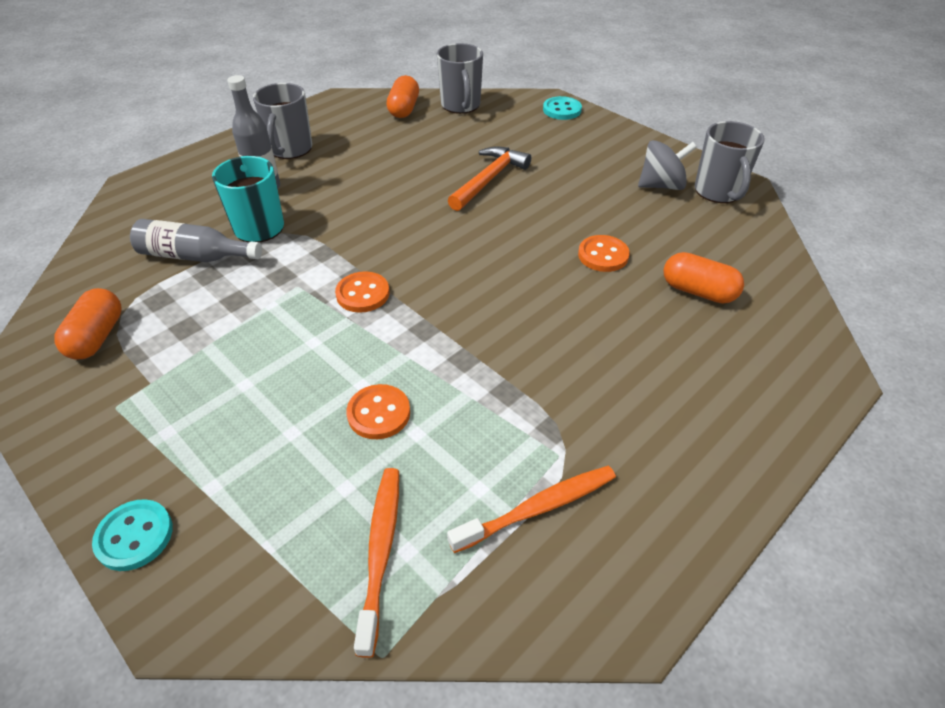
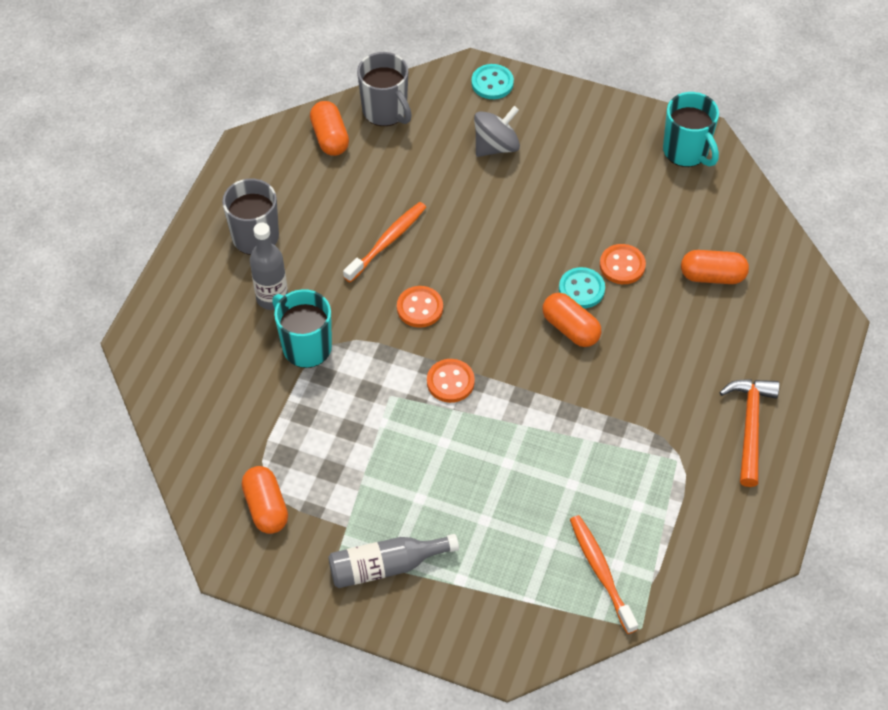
camera: 25 degrees left, 10 degrees up
turquoise button [92,499,173,571] -> turquoise button moved to [559,267,605,308]
grey bottle [130,219,262,262] -> grey bottle moved to [328,534,459,588]
orange button [346,384,410,439] -> orange button moved to [397,286,443,328]
orange toothbrush [447,465,616,553] -> orange toothbrush moved to [343,202,426,283]
orange hammer [448,147,531,211] -> orange hammer moved to [719,379,780,487]
grey spinning top [638,140,697,190] -> grey spinning top moved to [474,106,520,157]
grey mug [695,121,765,203] -> turquoise mug [663,92,719,167]
none -> orange capsule [543,293,601,347]

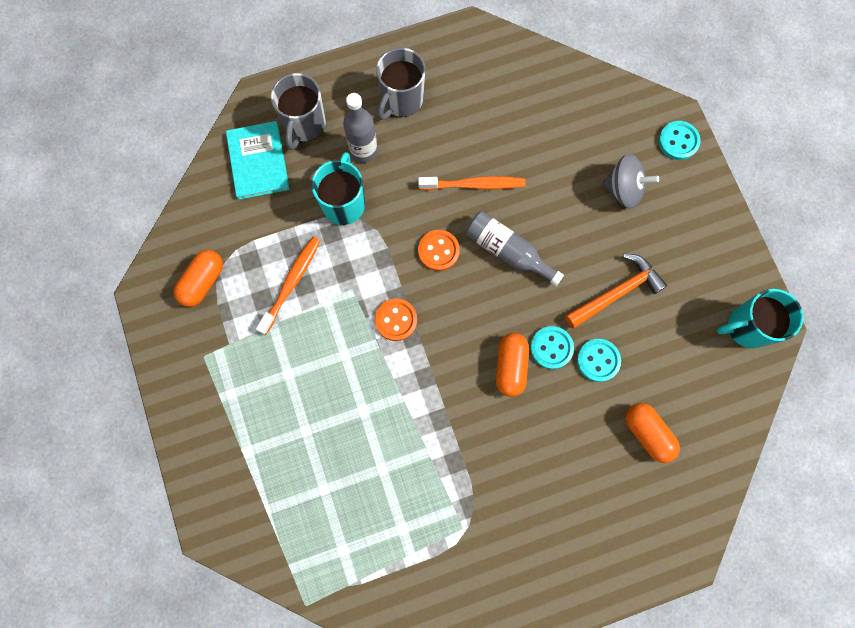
camera: 50 degrees right, 20 degrees up
orange capsule [310,101,349,156] -> none
grey bottle [328,534,459,588] -> grey bottle moved to [465,211,564,286]
grey mug [357,52,412,126] -> grey mug moved to [271,73,326,150]
orange toothbrush [570,515,638,634] -> orange toothbrush moved to [256,237,320,335]
orange button [600,244,646,284] -> turquoise button [577,339,621,382]
turquoise mug [663,92,719,167] -> turquoise mug turned 60 degrees clockwise [717,289,803,348]
orange hammer [719,379,780,487] -> orange hammer moved to [565,254,667,329]
none -> turquoise book [226,121,290,200]

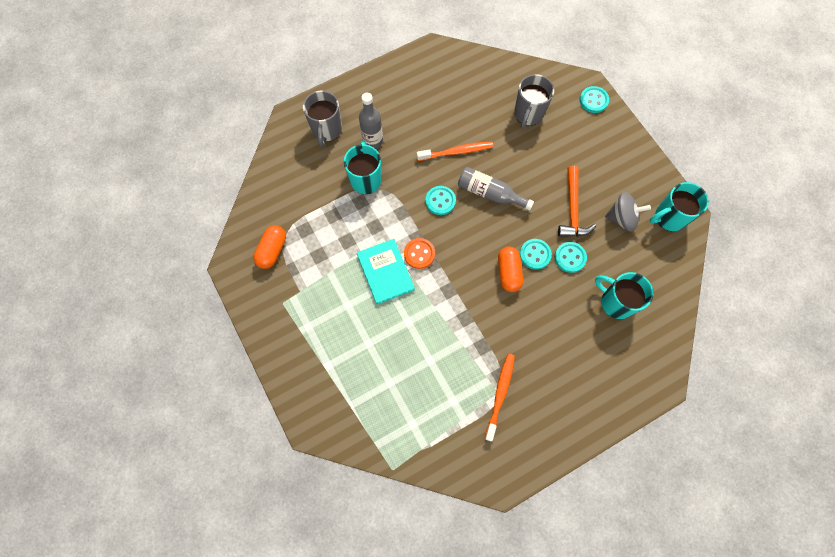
camera: 10 degrees left, 5 degrees down
turquoise book [226,121,290,200] -> turquoise book moved to [357,239,415,304]
orange toothbrush [256,237,320,335] -> orange toothbrush moved to [485,354,515,441]
grey mug [376,48,426,120] -> grey mug moved to [514,74,554,129]
orange button [418,230,460,271] -> turquoise button [425,186,456,215]
orange hammer [565,254,667,329] -> orange hammer turned 135 degrees clockwise [558,166,596,237]
grey spinning top [601,154,659,209] -> grey spinning top moved to [605,192,651,232]
orange capsule [625,403,680,463] -> turquoise mug [595,272,653,319]

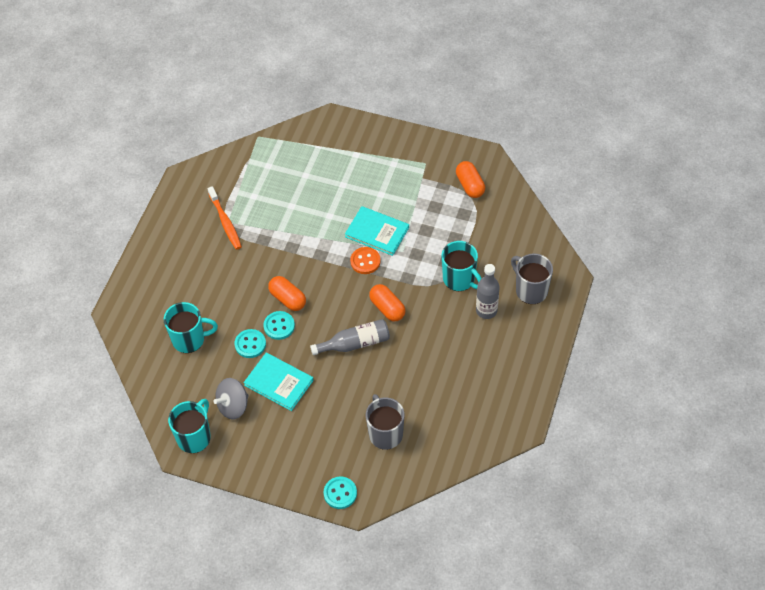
camera: 140 degrees right, 15 degrees down
orange toothbrush [417,141,493,161] -> none
turquoise button [425,186,456,215] -> orange capsule [369,284,406,321]
orange hammer [558,166,596,237] -> turquoise book [244,353,314,411]

